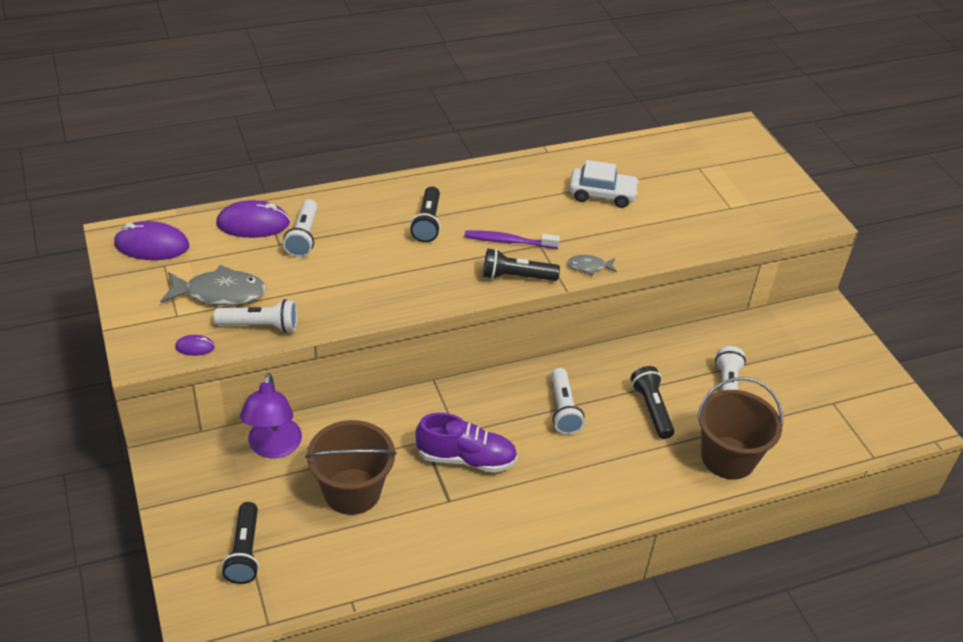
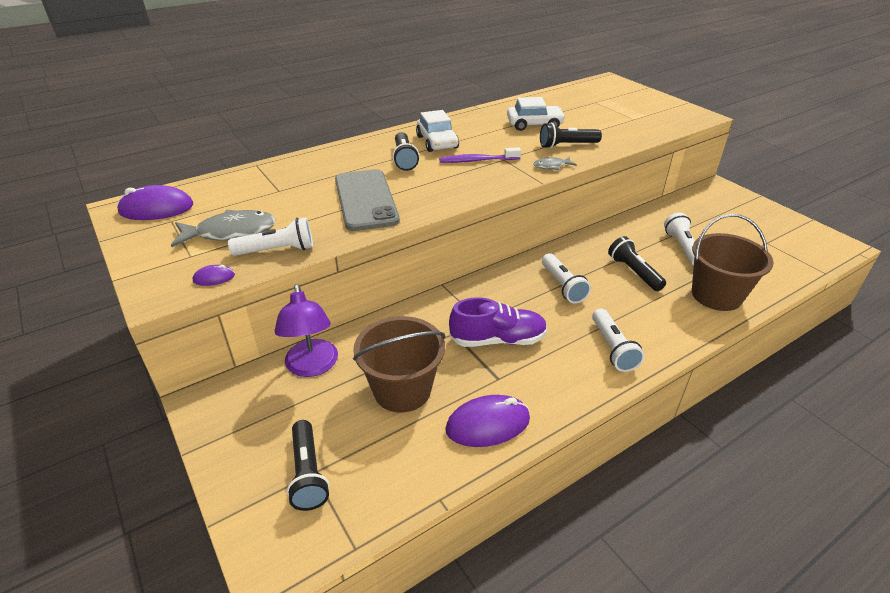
camera: 10 degrees left, 5 degrees down
purple mouse [216,200,290,238] -> purple mouse moved to [446,395,530,447]
white flashlight [283,199,318,257] -> white flashlight moved to [592,308,645,372]
black flashlight [483,248,560,281] -> black flashlight moved to [540,123,602,149]
none -> grey phone [335,169,400,231]
none -> white car [416,110,459,152]

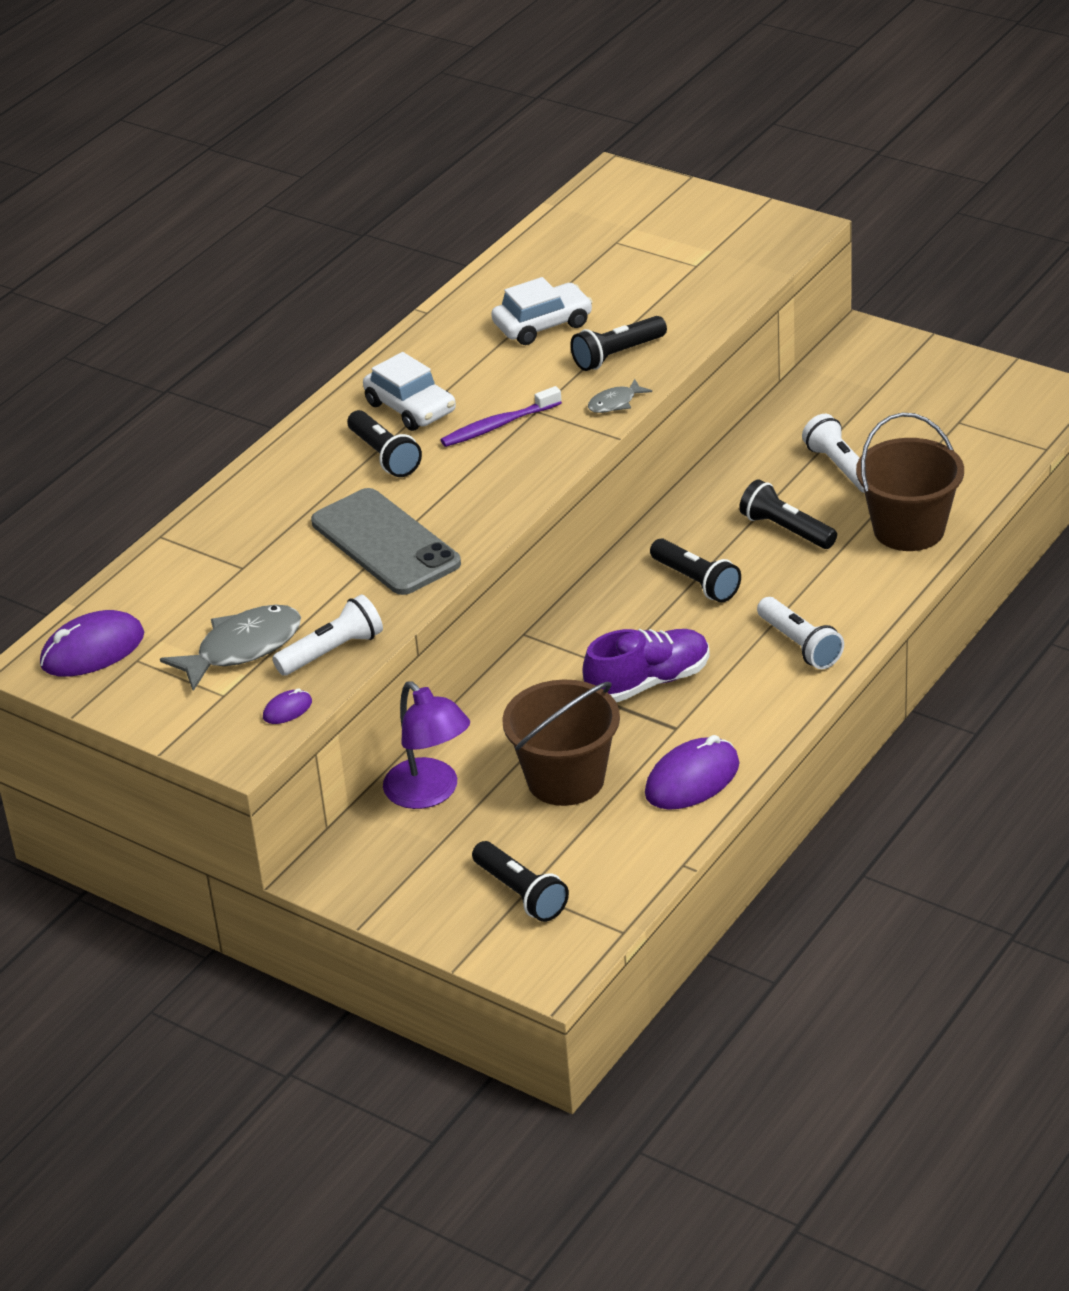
camera: 20 degrees left, 0 degrees up
white flashlight [542,253,591,303] -> black flashlight [650,538,741,602]

